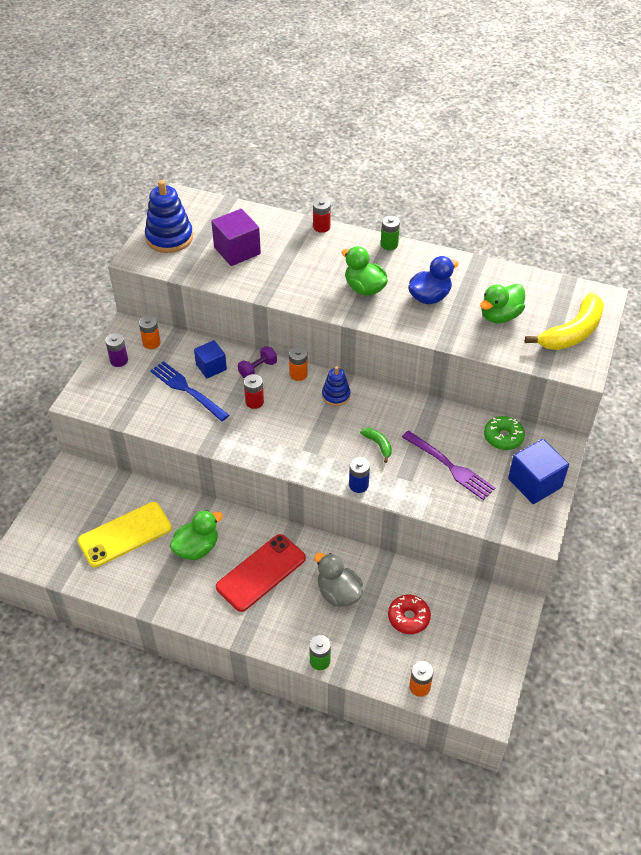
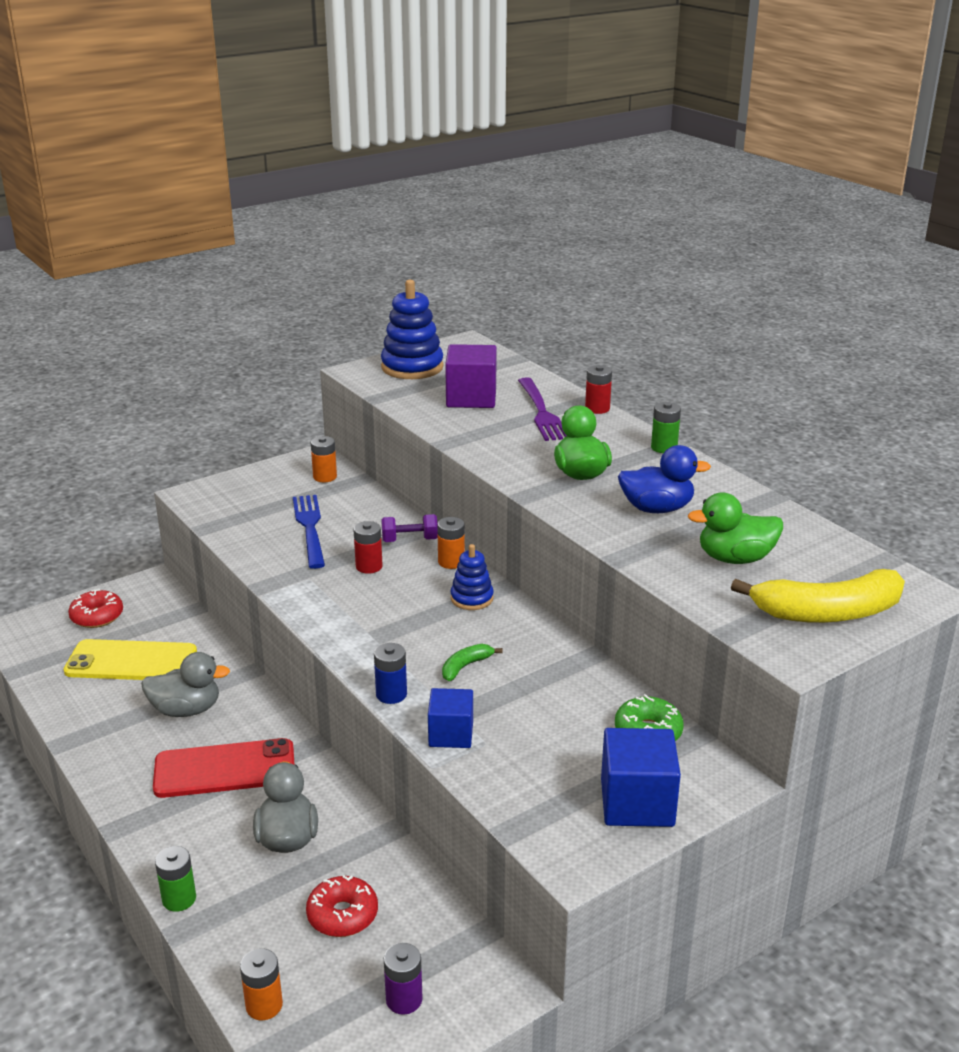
camera: 35 degrees right, 20 degrees down
purple battery [105,333,128,367] -> purple battery moved to [384,943,423,1015]
green duck [170,510,223,560] -> grey duck [141,652,230,717]
blue cube [194,340,227,378] -> blue cube moved to [428,688,473,748]
green banana [360,428,392,463] -> green banana turned 135 degrees counterclockwise [442,644,503,681]
purple fork [402,430,495,500] -> purple fork moved to [518,377,566,441]
none -> red donut [68,589,123,628]

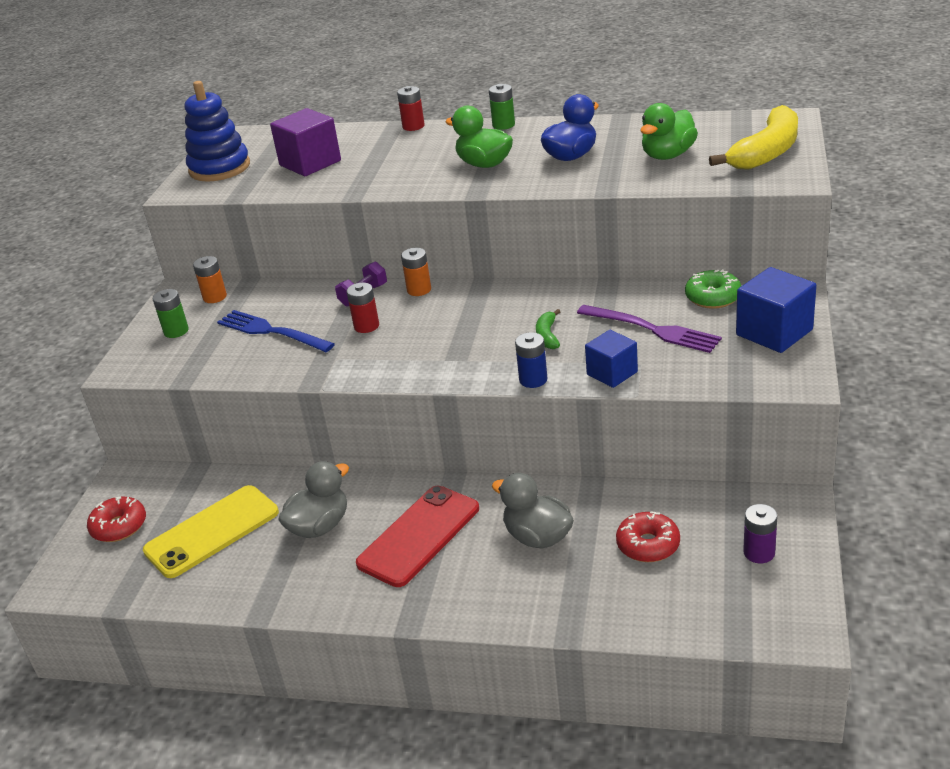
camera: 40 degrees left, 5 degrees up
green battery [155,846,196,912] -> green battery moved to [153,289,189,338]
orange battery [240,948,283,1020] -> none
blue stacking toy [451,544,493,610] -> none
purple fork [518,377,566,441] -> purple fork moved to [577,305,722,353]

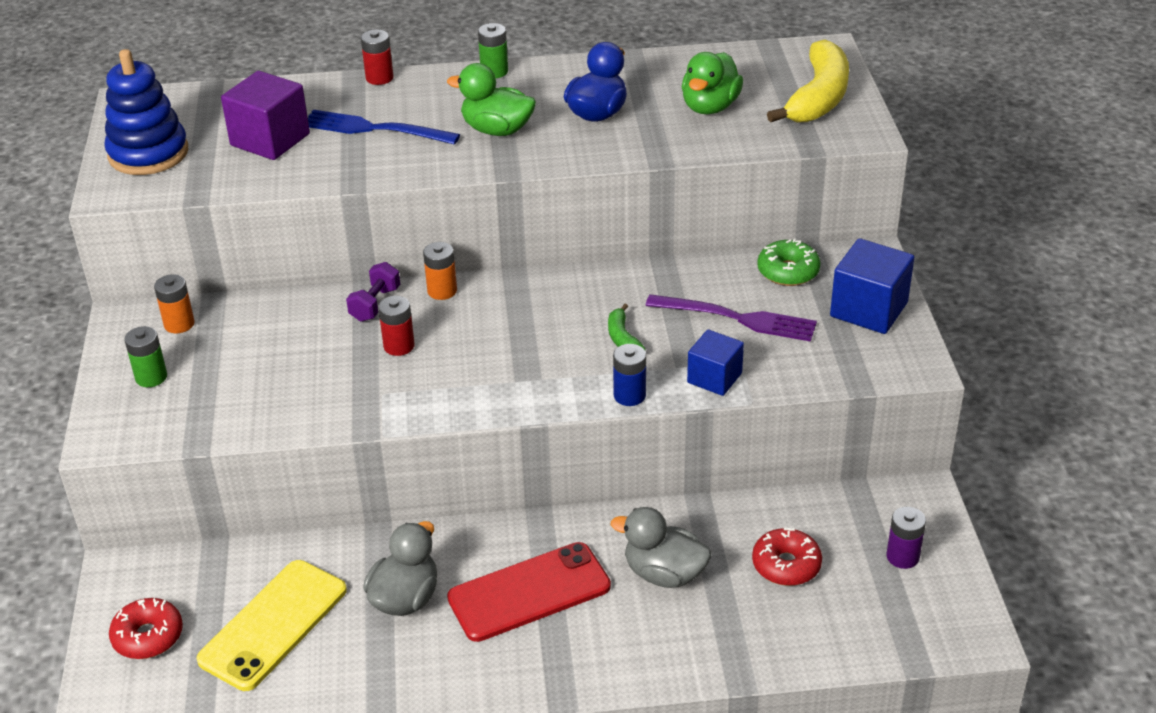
camera: 20 degrees left, 5 degrees up
blue fork [217,310,335,352] -> blue fork moved to [308,110,460,145]
red phone [356,486,479,587] -> red phone turned 45 degrees clockwise [447,542,611,642]

